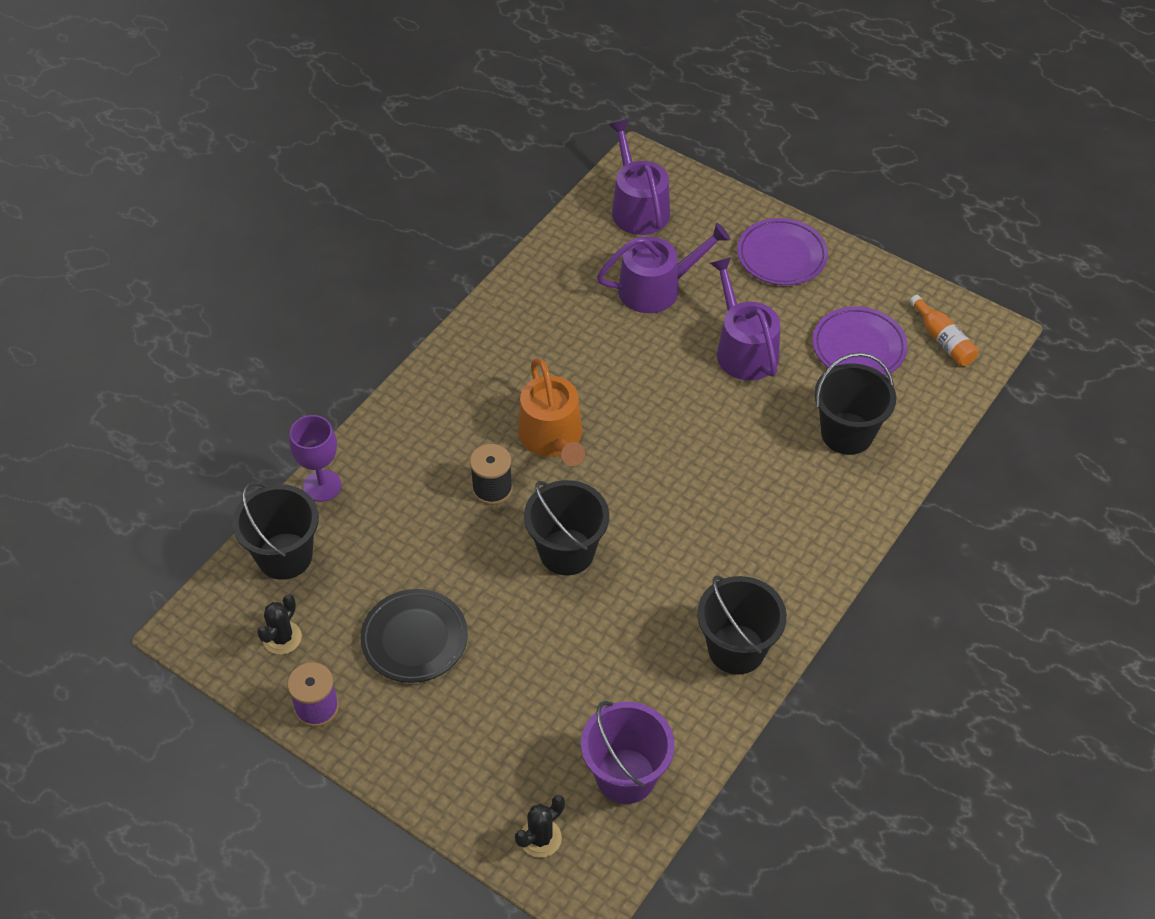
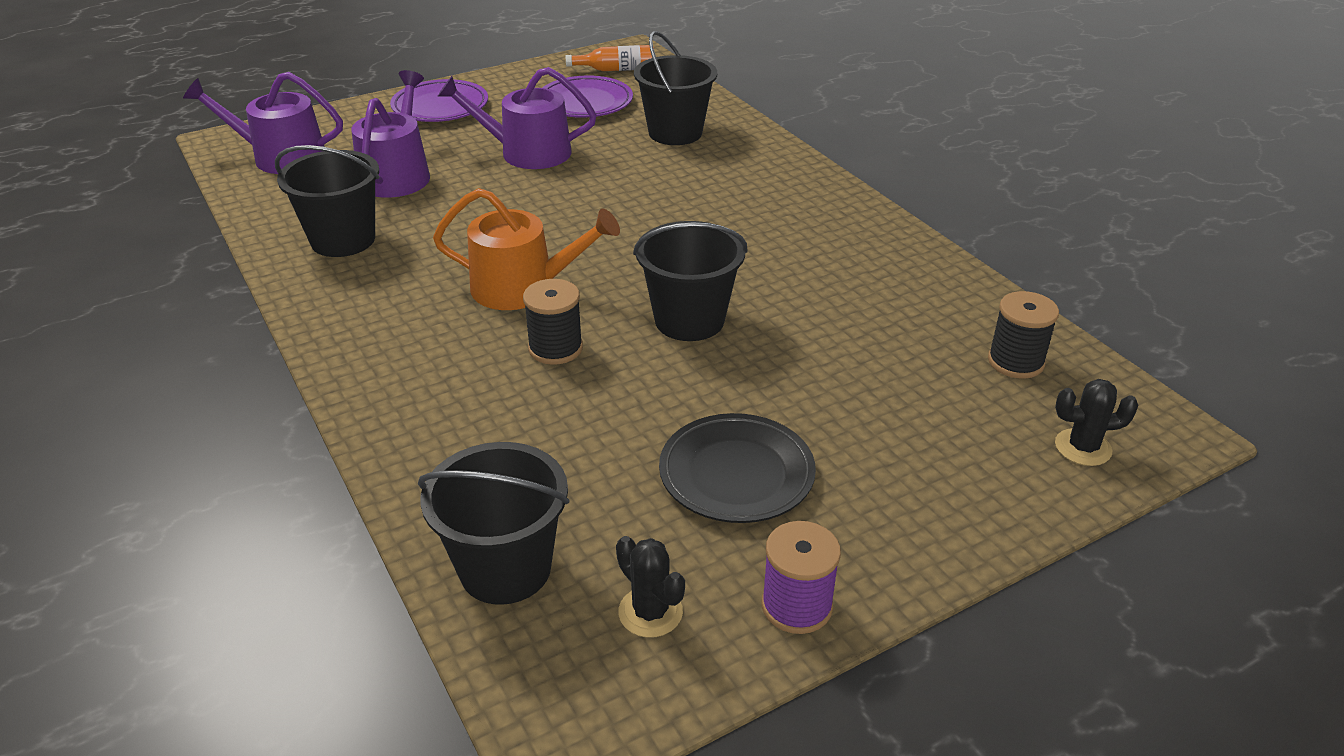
camera: 65 degrees left, 15 degrees down
purple goblet [289,415,341,502] -> none
black cactus [515,795,565,858] -> black cactus turned 75 degrees counterclockwise [1055,379,1138,466]
purple bucket [581,701,675,804] -> black spool [988,291,1059,379]
black bucket [697,576,787,675] -> black bucket moved to [275,145,379,257]

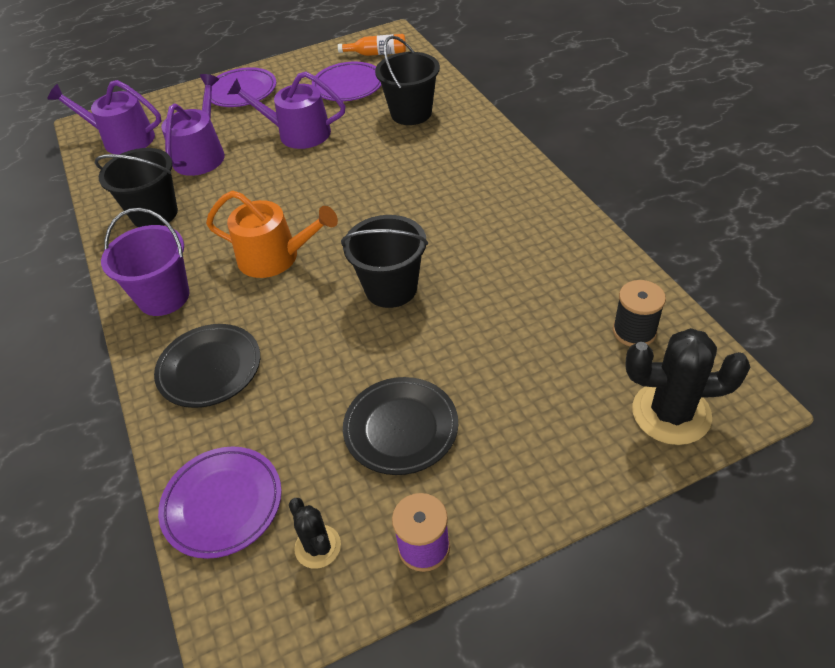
camera: 10 degrees right, 10 degrees up
black bucket [418,442,569,605] -> purple plate [158,447,282,559]
black spool [523,279,583,365] -> none
black cactus [1055,379,1138,466] -> black cactus [625,328,750,445], size x1.80
none -> purple bucket [101,208,189,316]
none -> black plate [154,324,260,408]

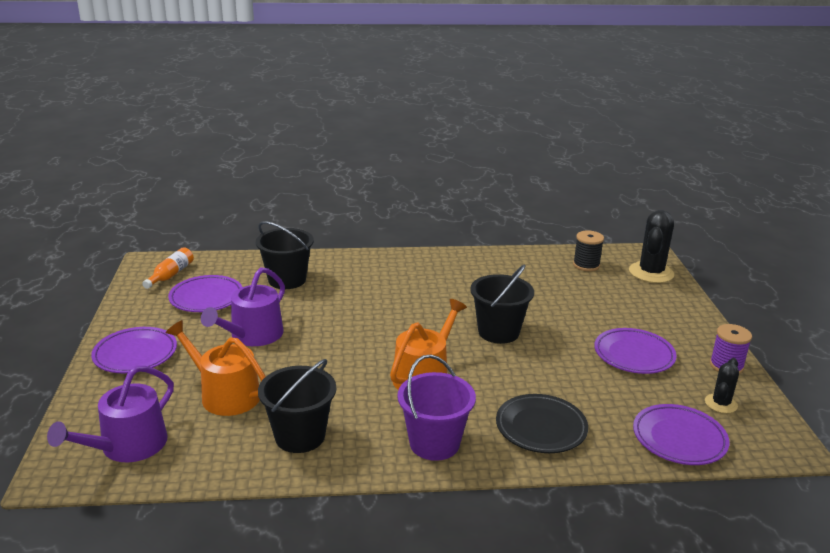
camera: 75 degrees left, 20 degrees down
purple watering can [161,74,225,176] -> orange watering can [166,320,266,416]
black cactus [289,498,341,569] -> black cactus turned 45 degrees counterclockwise [705,358,739,413]
black plate [343,377,458,475] -> purple plate [594,328,677,374]

